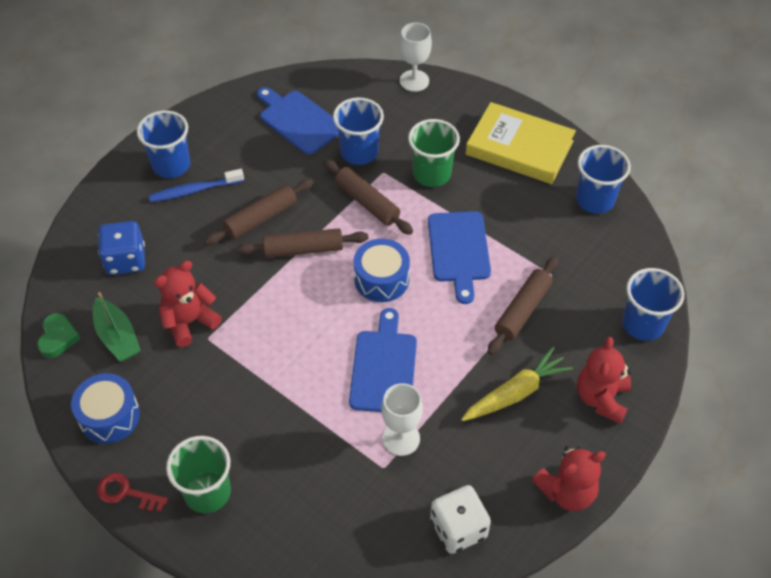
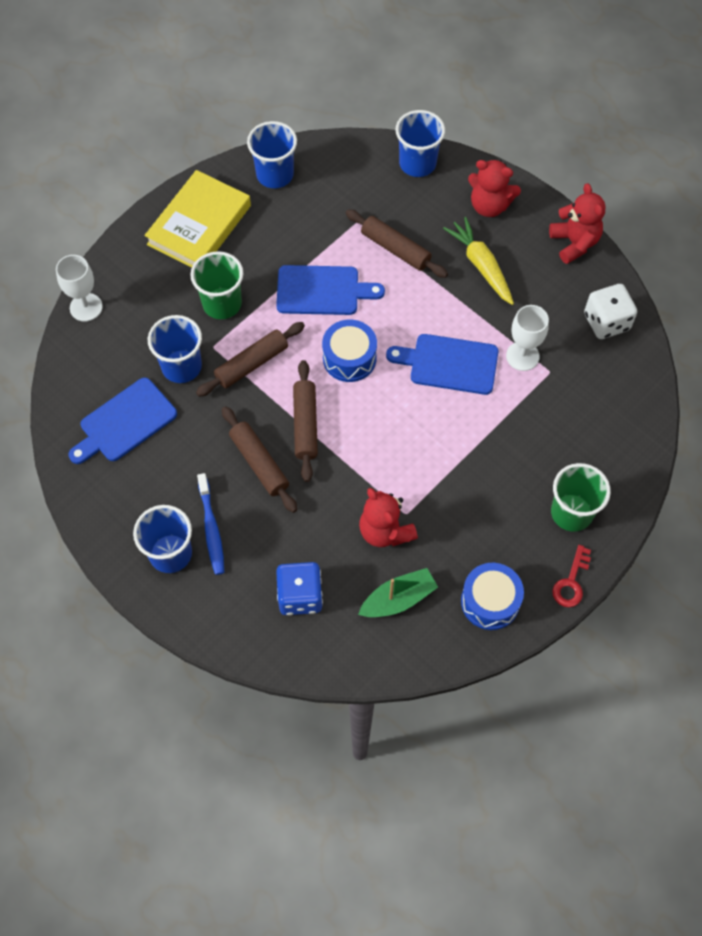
camera: 85 degrees left, 10 degrees up
green heart [37,313,80,358] -> none

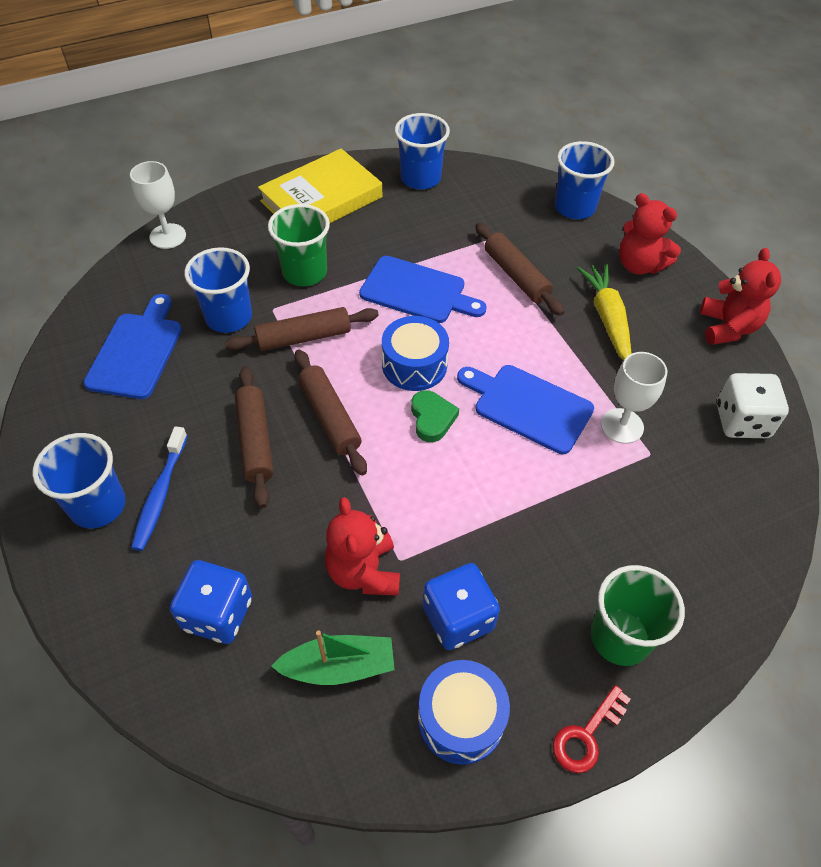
camera: 20 degrees right, 10 degrees down
blue cutting board [68,378,177,464] -> blue cutting board turned 120 degrees clockwise [83,294,182,399]
brown rolling pin [293,360,318,482] -> brown rolling pin turned 45 degrees counterclockwise [294,349,367,476]
none -> green heart [411,390,459,442]
none -> blue dice [423,563,500,650]

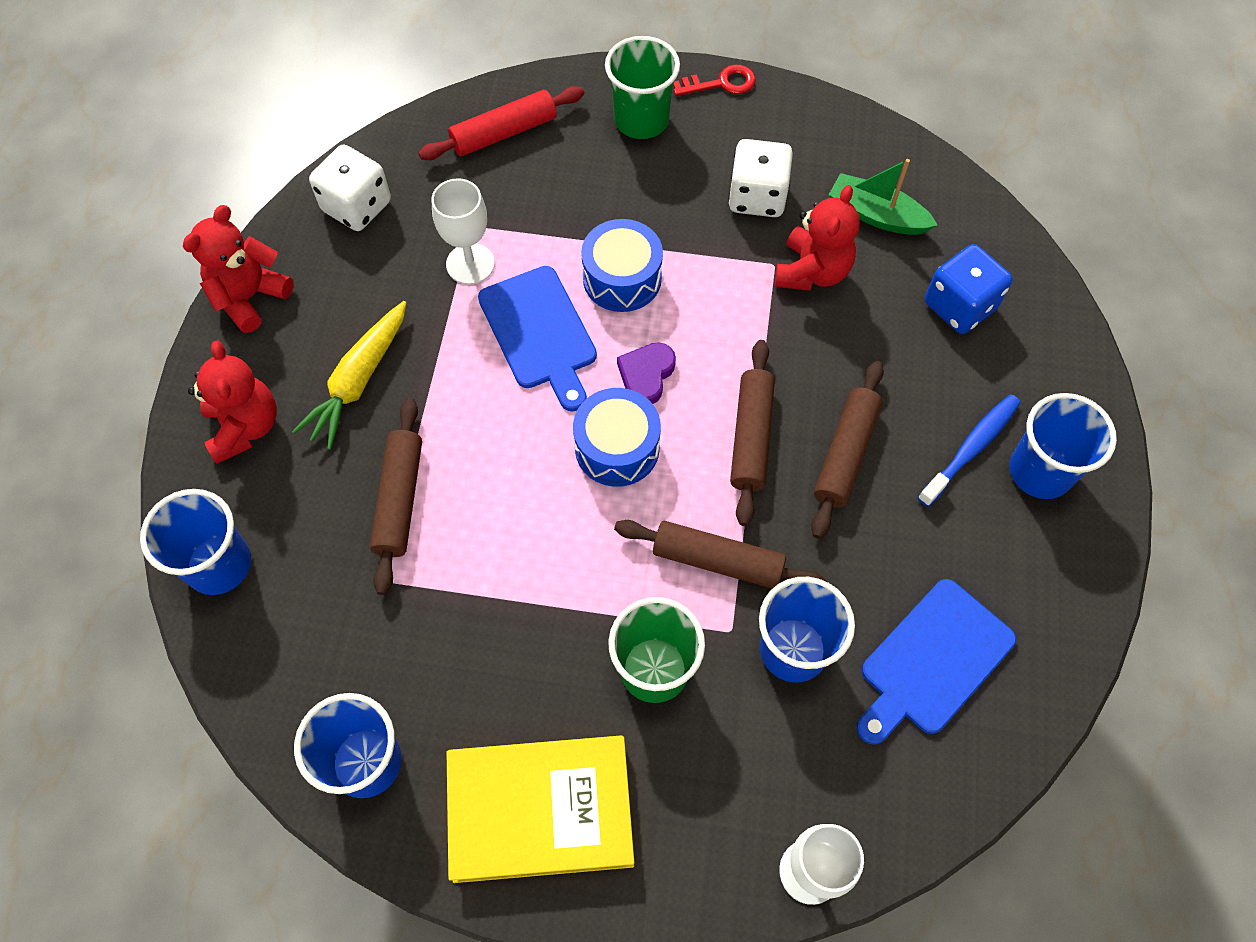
camera: 145 degrees left, 10 degrees up
blue cutting board [359,256,487,323] -> none
green heart [411,390,459,442] -> purple heart [617,342,676,404]
blue drum [418,660,510,765] -> blue drum moved to [581,219,663,312]
blue dice [423,563,500,650] -> white dice [728,139,793,217]
none -> red rolling pin [419,86,585,160]

